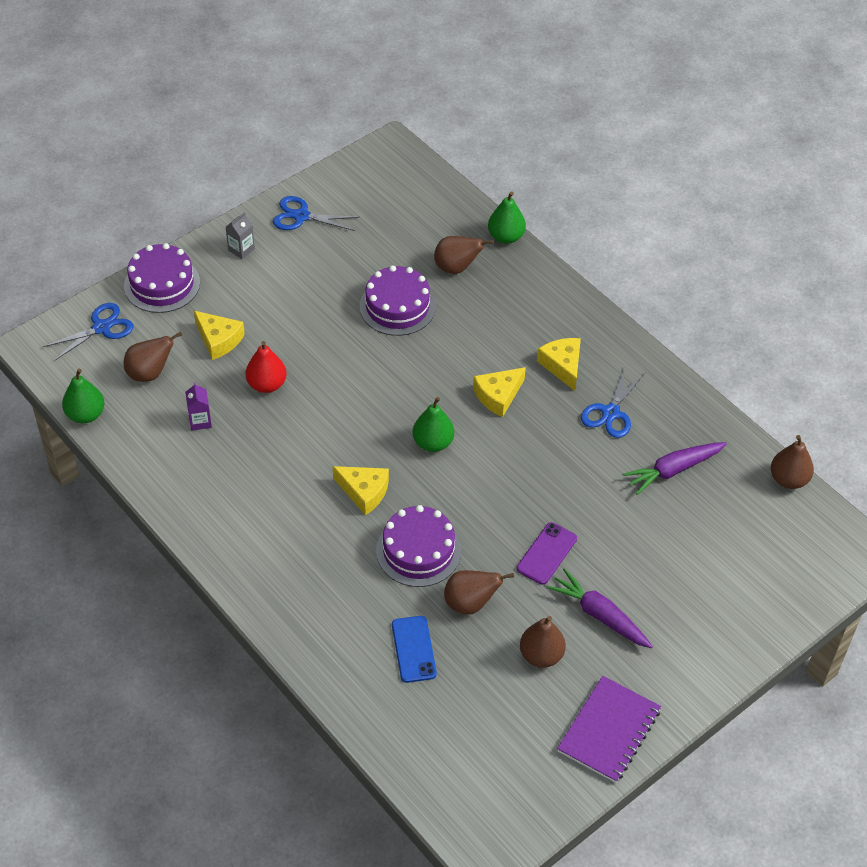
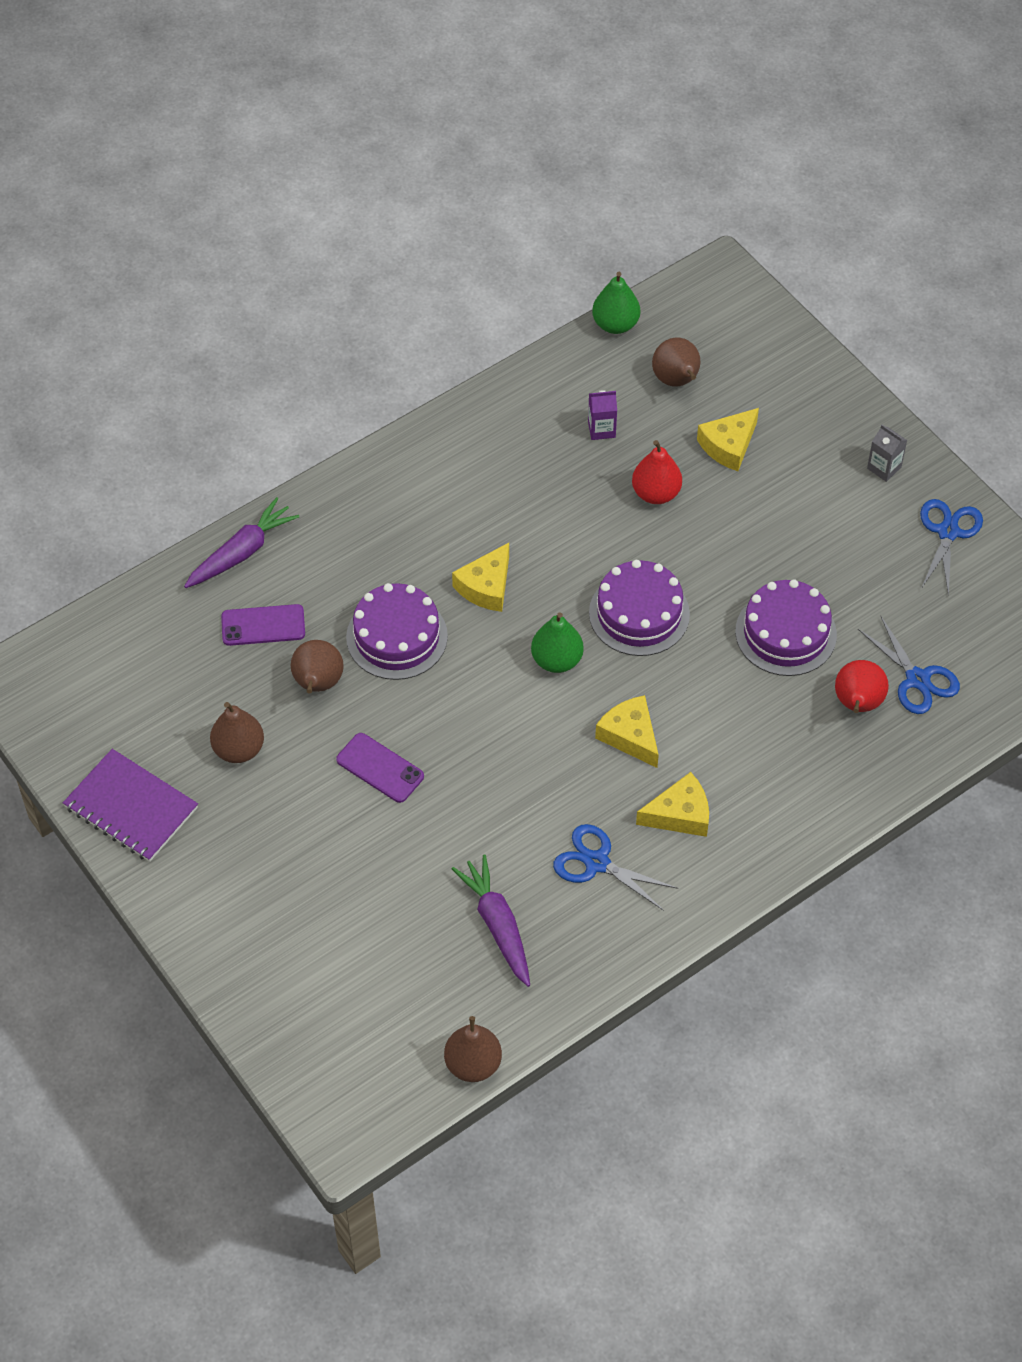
camera: 95 degrees right, 5 degrees up
blue scissors [42,303,134,362] -> blue scissors moved to [858,615,960,714]
purple cake [124,243,200,313] -> purple cake moved to [589,560,690,656]
blue phone [392,616,437,683] -> purple phone [221,604,305,646]
brown pear [434,236,494,274] -> red pear [835,660,889,713]
green pear [488,192,526,244] -> none
purple carrot [547,568,653,648] -> purple carrot moved to [184,497,299,588]

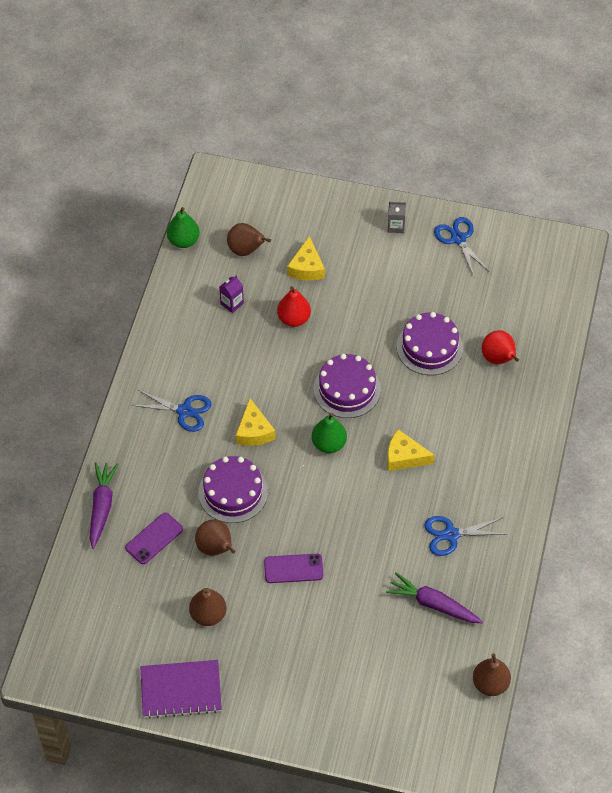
camera: 40 degrees left, 0 degrees up
yellow cheese [636,772,709,837] -> none
blue scissors [858,615,960,714] -> blue scissors moved to [131,389,212,432]

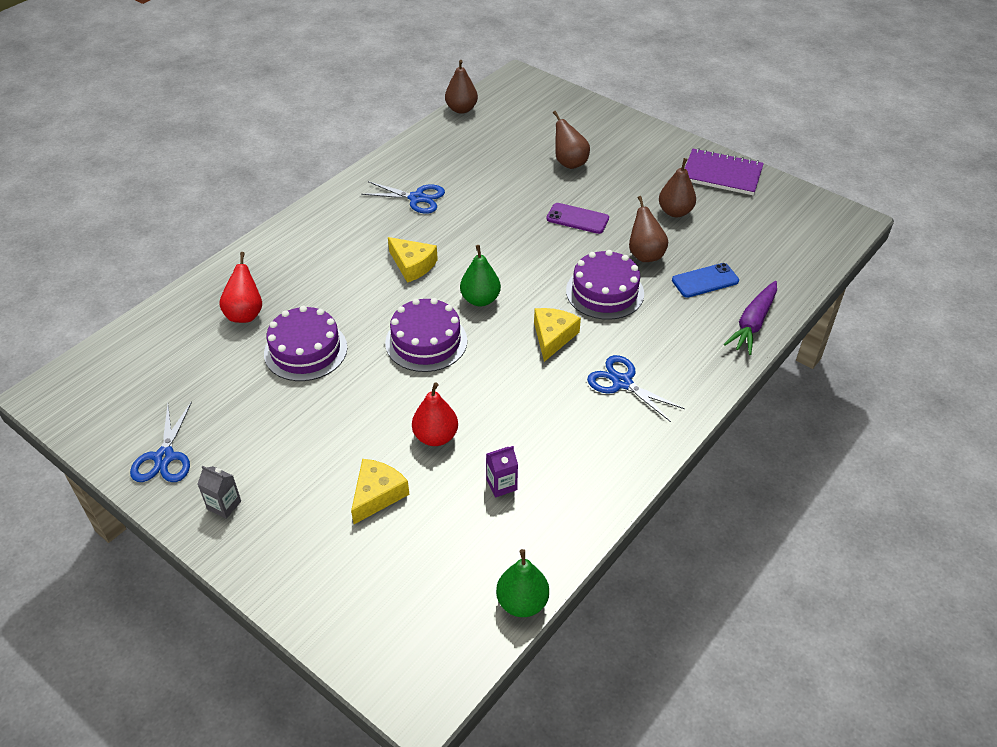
camera: 155 degrees left, 10 degrees down
purple phone [125,513,183,564] -> blue phone [672,263,739,298]
brown pear [227,223,271,256] -> brown pear moved to [553,111,590,169]
purple carrot [386,573,483,623] -> none

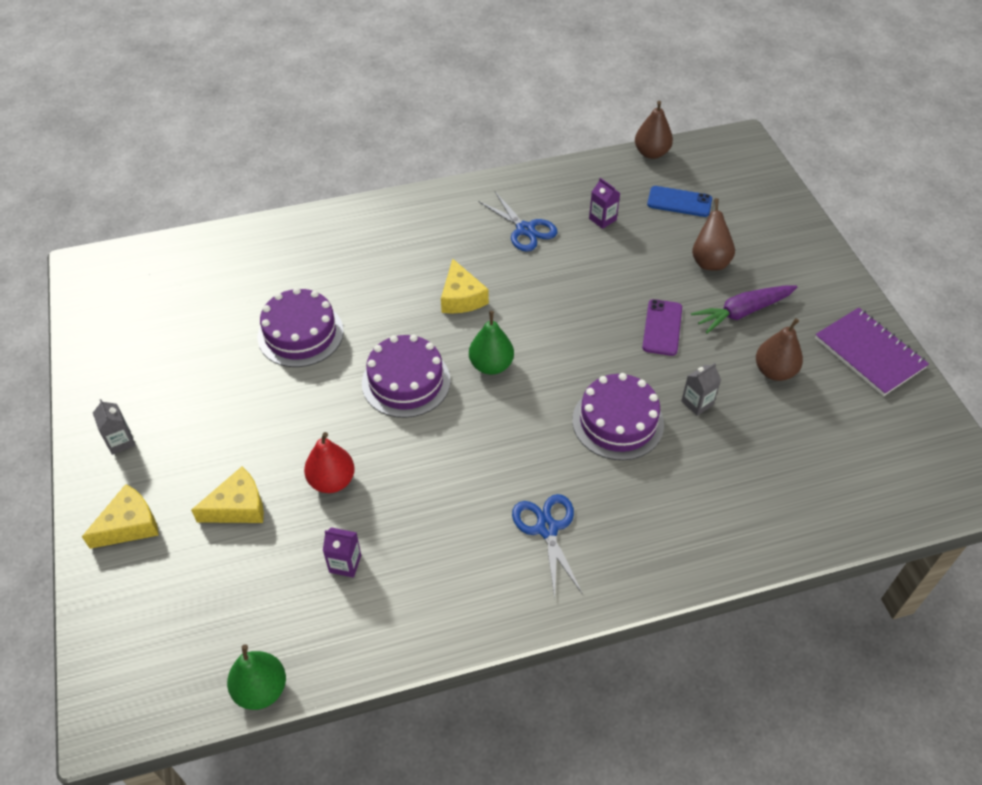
camera: 35 degrees right, 5 degrees up
blue scissors [130,401,192,482] -> none
red pear [219,252,262,323] -> none
yellow cheese [534,308,581,362] -> yellow cheese moved to [82,484,159,549]
purple phone [546,203,609,234] -> purple phone turned 45 degrees clockwise [642,299,682,356]
brown pear [629,196,668,262] -> grey carton [681,363,721,416]
blue phone [672,263,739,298] -> blue phone moved to [647,186,712,217]
purple carrot [724,281,777,355] -> purple carrot moved to [691,285,797,334]
none -> purple carton [589,178,620,229]

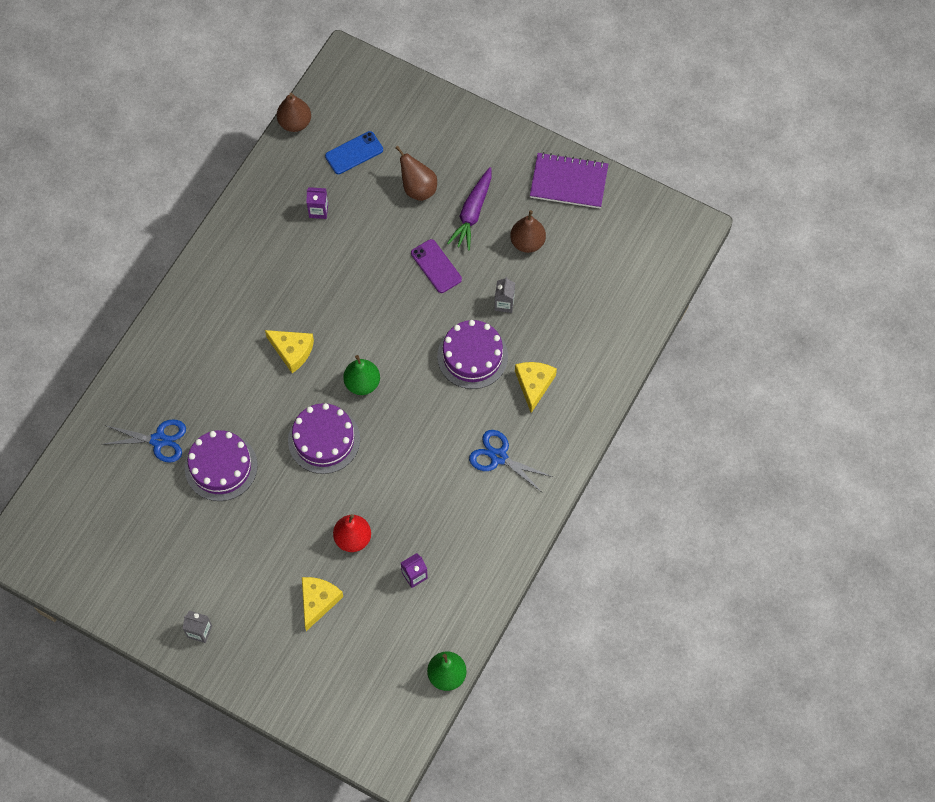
camera: 45 degrees left, 15 degrees up
yellow cheese [82,484,159,549] -> yellow cheese moved to [515,362,557,413]
blue scissors [479,192,558,252] -> blue scissors moved to [101,419,186,463]

